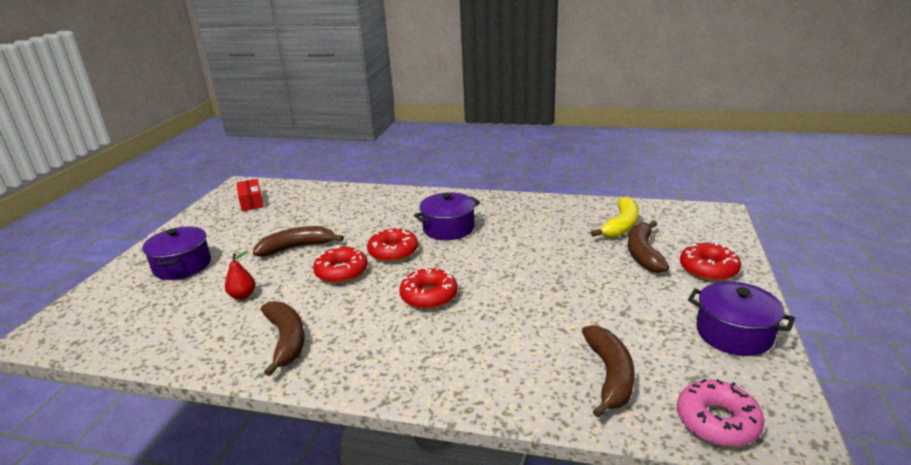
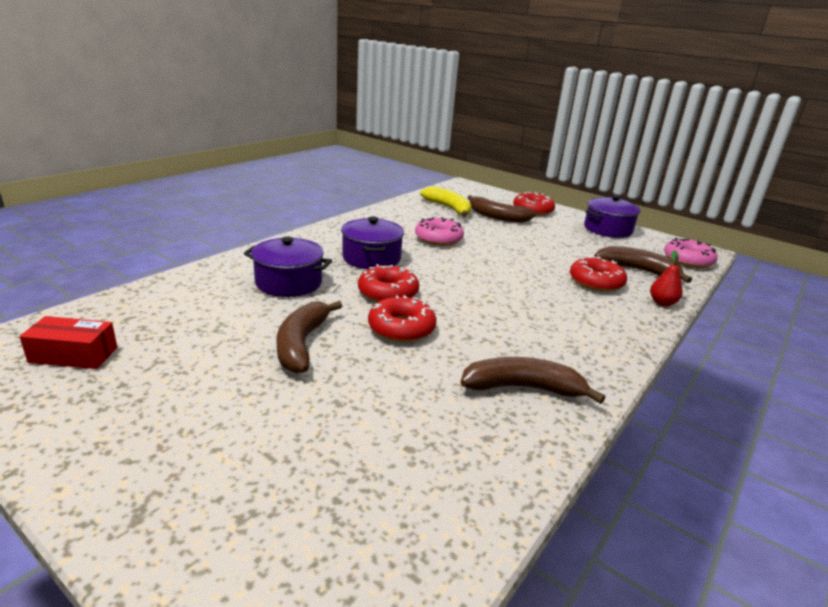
camera: 70 degrees left, 0 degrees up
purple pot [142,226,211,280] -> purple pot moved to [244,237,332,297]
red pear [225,251,255,300] -> red pear moved to [650,250,683,306]
red donut [399,267,458,309] -> red donut moved to [570,256,627,292]
none -> pink donut [415,217,464,246]

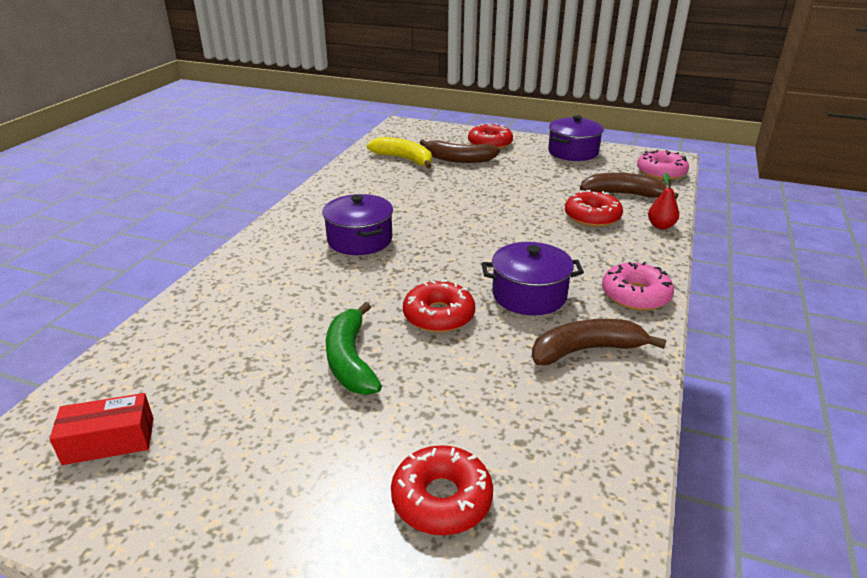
camera: 15 degrees left, 5 degrees up
purple pot [244,237,332,297] -> purple pot moved to [481,242,584,315]
brown banana [276,301,342,373] -> green banana [326,302,382,395]
red donut [358,264,419,302] -> red donut moved to [391,445,493,535]
pink donut [415,217,464,246] -> pink donut moved to [602,262,674,311]

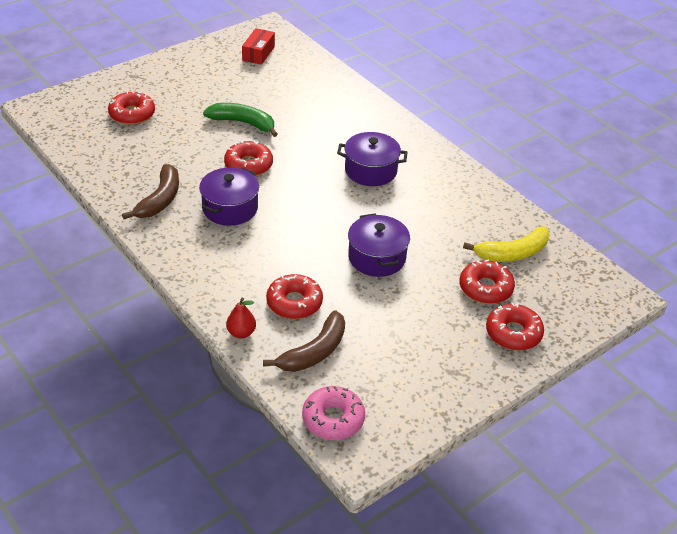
camera: 120 degrees right, 10 degrees up
brown banana [419,139,500,163] -> red donut [459,260,515,304]
purple pot [548,115,604,161] -> purple pot moved to [348,213,410,277]
pink donut [602,262,674,311] -> none

